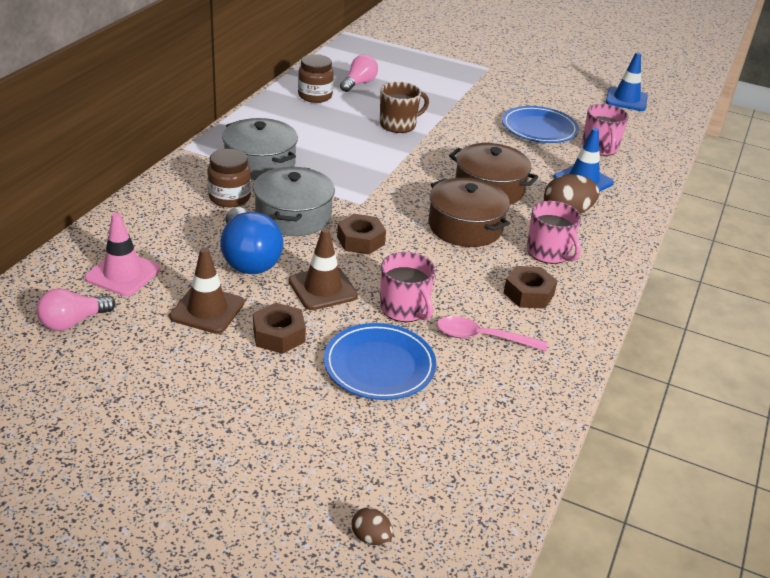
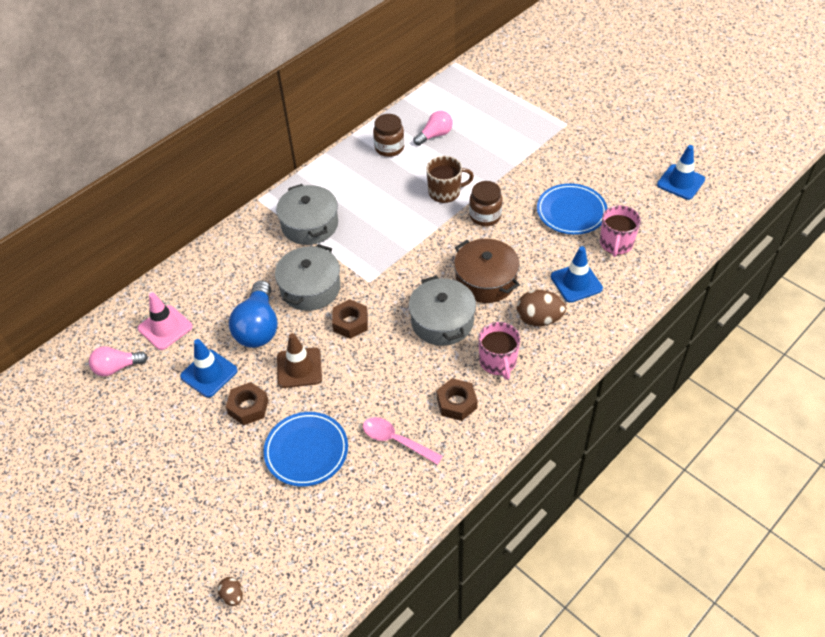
camera: 25 degrees right, 15 degrees up
brown traffic cone [169,248,244,334] -> blue traffic cone [180,339,238,397]
brown jar [207,149,251,207] -> brown jar moved to [469,181,502,226]
pink mug [380,252,435,322] -> none
brown pot [429,178,510,247] -> grey pot [409,276,476,346]

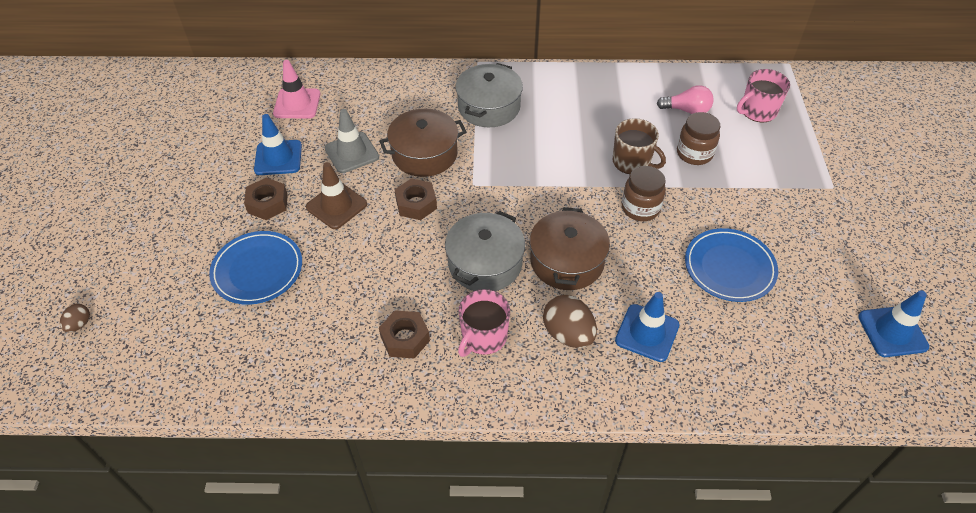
camera: 45 degrees right, 0 degrees up
pink light bulb [89,346,148,376] -> none
blue light bulb [229,280,277,348] -> grey traffic cone [325,109,379,173]
grey pot [275,244,341,311] -> brown pot [379,109,467,177]
pink spoon [363,417,443,465] -> none
brown jar [373,114,404,157] -> brown jar moved to [677,112,721,165]
pink mug [600,205,641,257] -> pink mug moved to [737,69,790,122]

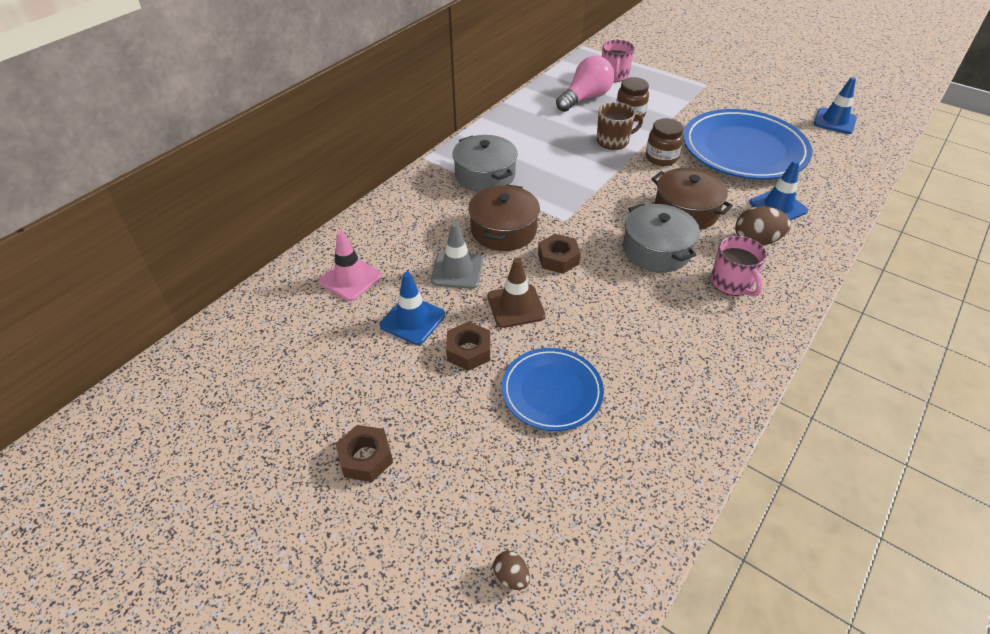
camera: 55 degrees left, 5 degrees down
brown nut [379,310,430,359] -> brown nut moved to [335,425,393,482]
pink light bulb [657,85,714,114] -> pink light bulb [556,56,614,112], size x1.62
blue plate [685,228,778,302] -> blue plate [683,109,812,180], size x1.76

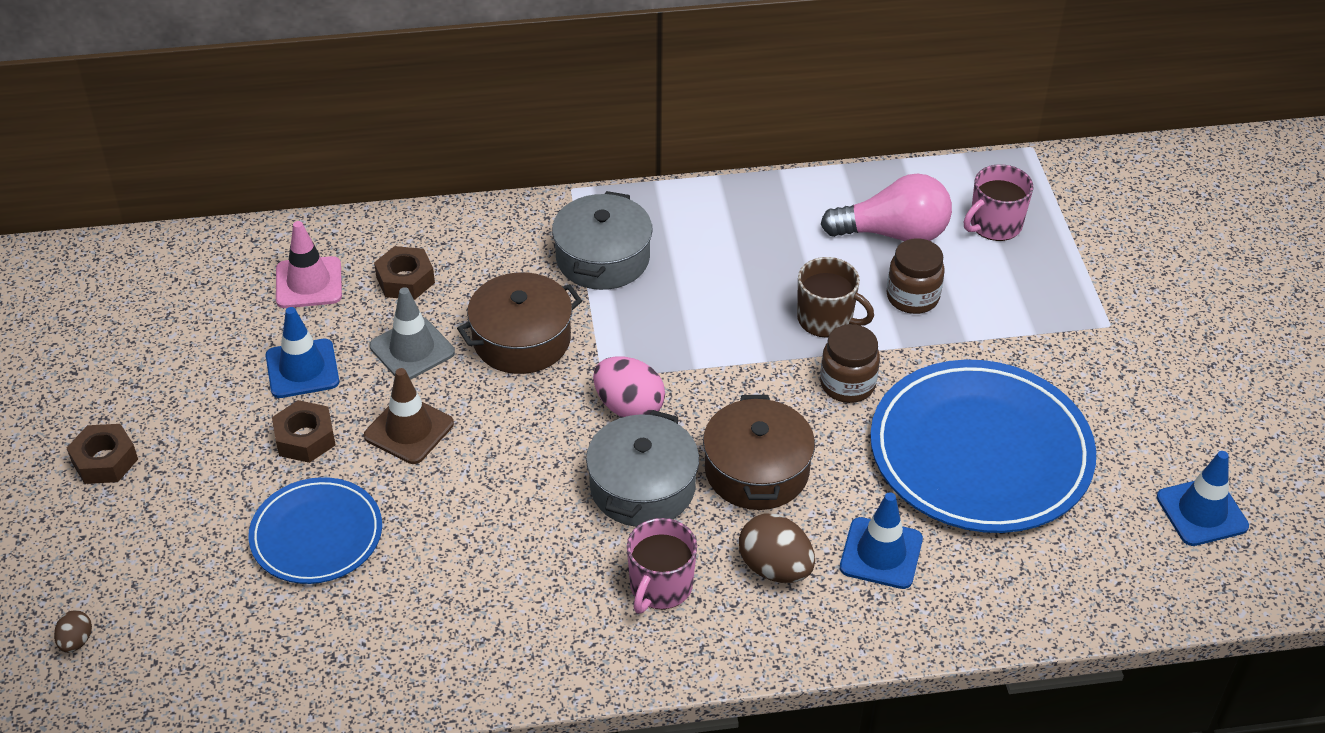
camera: 45 degrees right, 0 degrees up
brown nut [538,234,581,274] -> brown nut moved to [374,246,435,300]
none -> pink egg [593,357,665,418]

